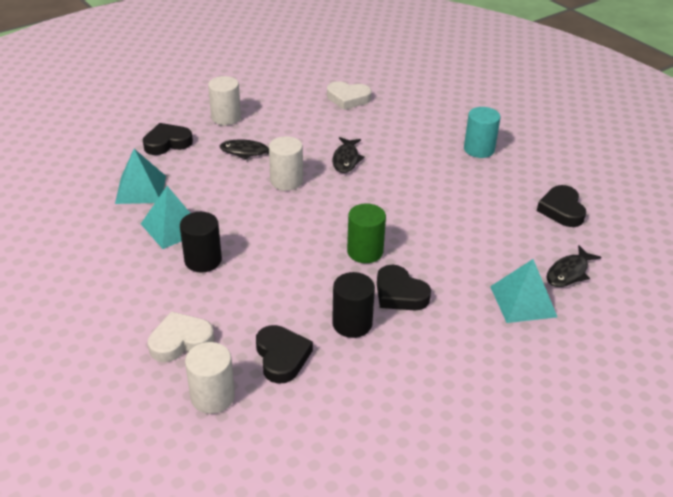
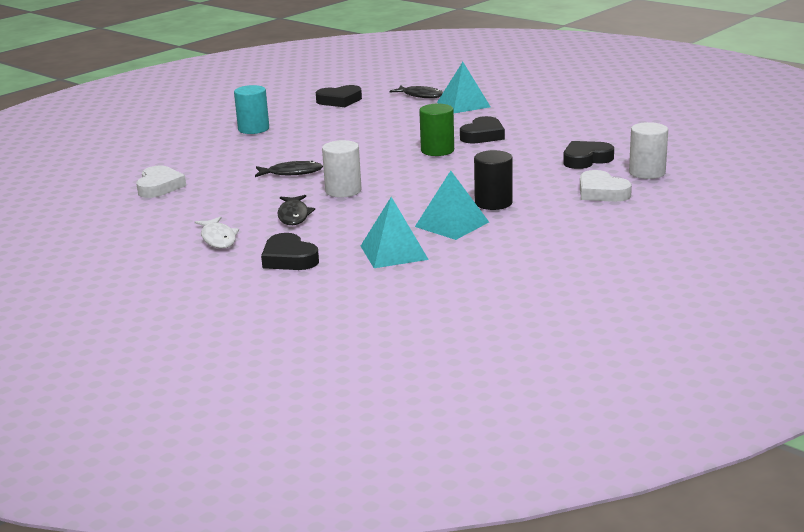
camera: 100 degrees left, 15 degrees down
white cylinder [208,76,241,125] -> white fish [195,216,239,248]
black cylinder [332,272,375,338] -> none

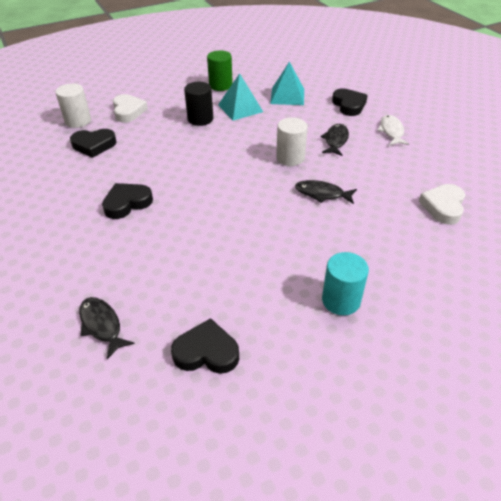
camera: 160 degrees left, 20 degrees up
green cylinder [419,104,454,156] -> green cylinder moved to [207,50,233,91]
turquoise pyramid [437,62,491,113] -> none

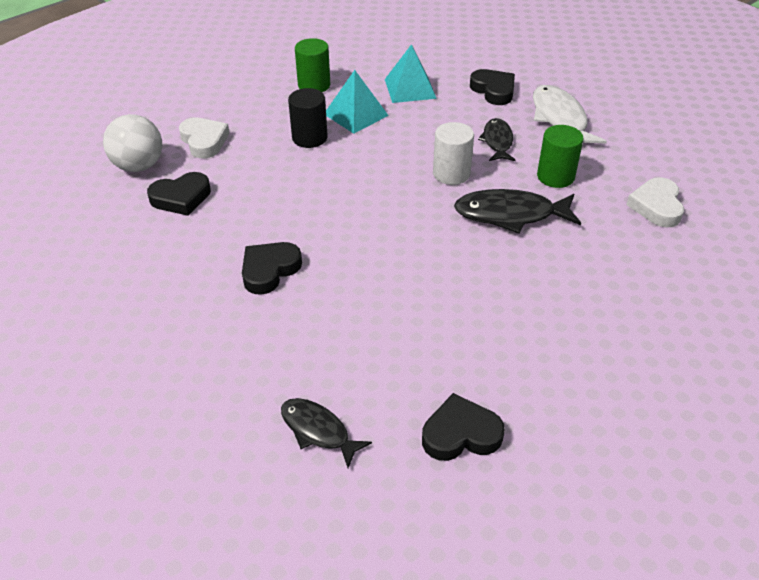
camera: 15 degrees left, 0 degrees up
white cylinder [55,84,91,128] -> white ball [103,114,162,172]
black fish [295,180,357,204] -> black fish [454,189,581,234], size x1.59
turquoise cylinder [322,252,369,315] -> none
white fish [378,115,409,145] -> white fish [533,85,607,143], size x1.59
none -> green cylinder [537,125,584,188]

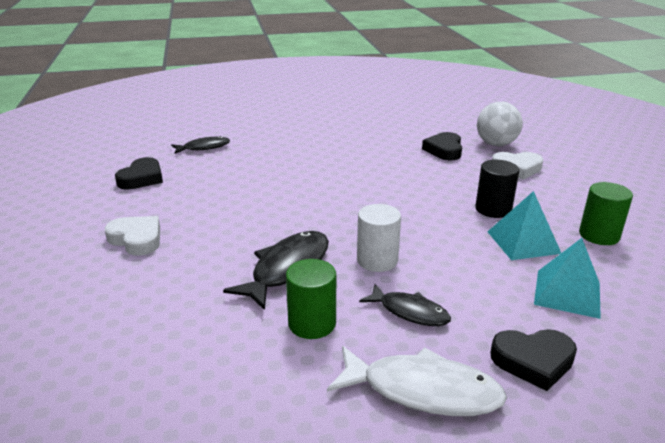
camera: 120 degrees right, 15 degrees down
black heart [242,242,302,295] -> none
white heart [626,177,684,227] -> white heart moved to [105,216,160,256]

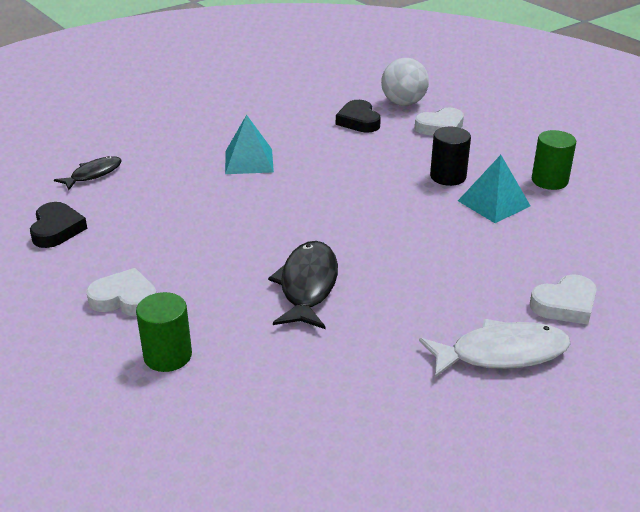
camera: 25 degrees left, 5 degrees up
green cylinder [286,259,336,339] -> green cylinder moved to [136,292,192,372]
white cylinder [357,204,401,272] -> none
black fish [359,284,451,326] -> none
black heart [490,329,577,391] -> white heart [530,274,597,325]
turquoise pyramid [534,238,601,319] -> turquoise pyramid moved to [225,115,274,174]

